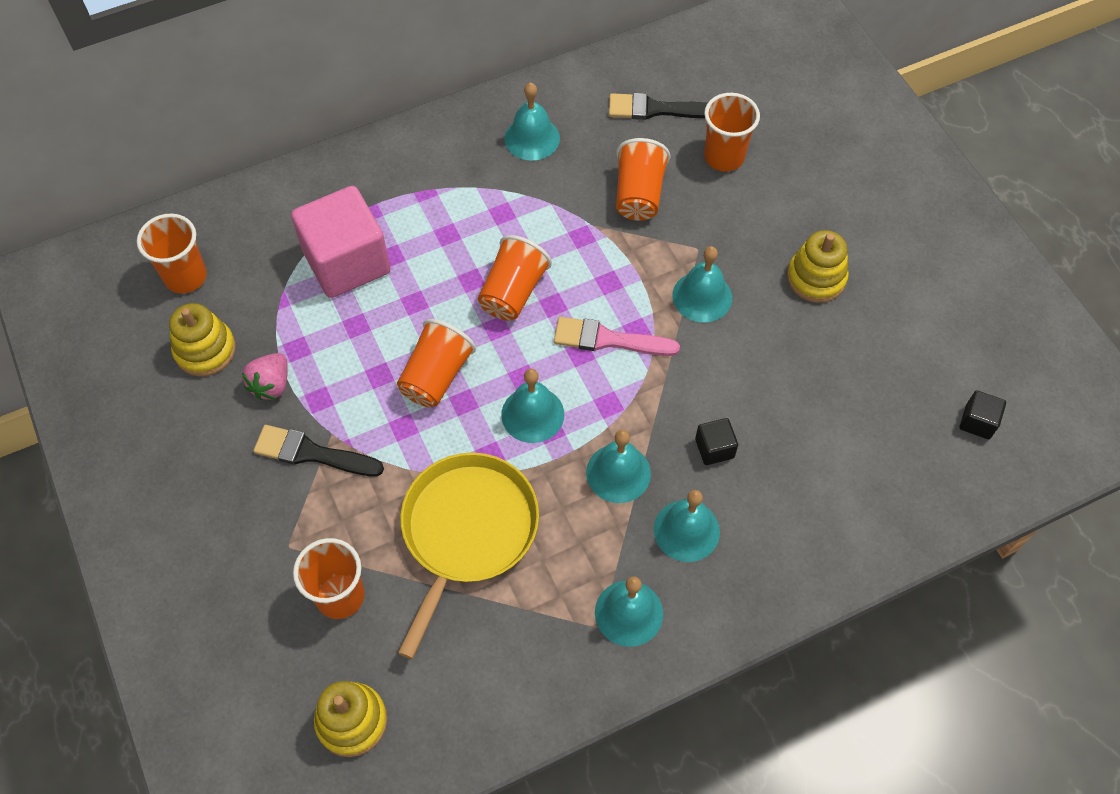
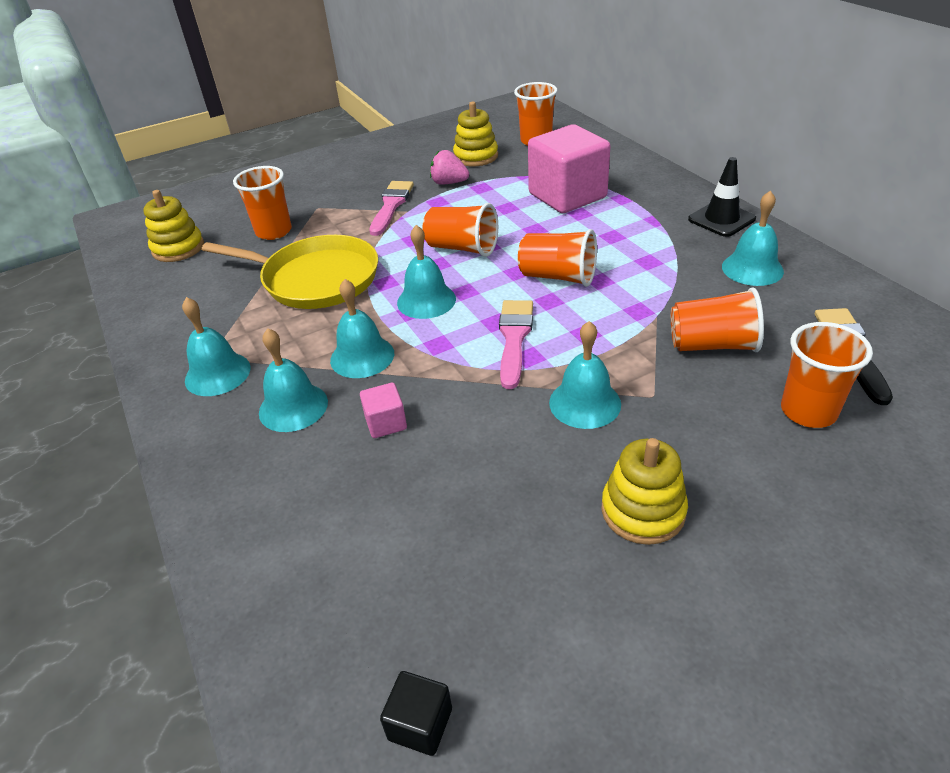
camera: 90 degrees right, 20 degrees down
black brush [253,425,384,476] -> pink brush [370,181,414,236]
black cube [695,418,738,465] -> pink cube [360,383,407,438]
none -> black traffic cone [688,157,756,237]

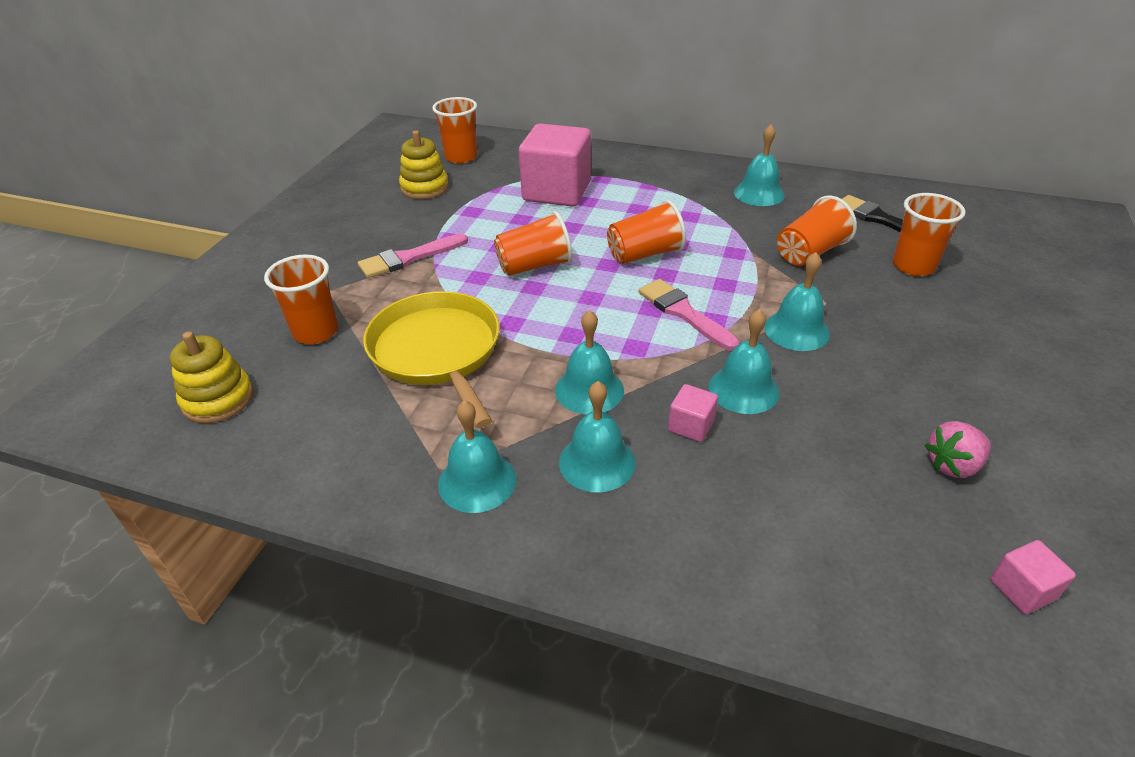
camera: 45 degrees left, 0 degrees up
yellow pan [202,235,378,309] -> yellow pan turned 90 degrees counterclockwise [363,291,500,428]
pink brush [370,181,414,236] -> pink brush turned 90 degrees counterclockwise [358,234,468,278]
black cube [380,671,452,756] -> pink cube [990,540,1076,614]
turquoise bell [397,225,456,319] -> turquoise bell moved to [709,309,779,414]
pink strawberry [430,150,469,185] -> pink strawberry moved to [925,421,991,478]
yellow stacking toy [601,438,688,545] -> none
black traffic cone [688,157,756,237] -> none

